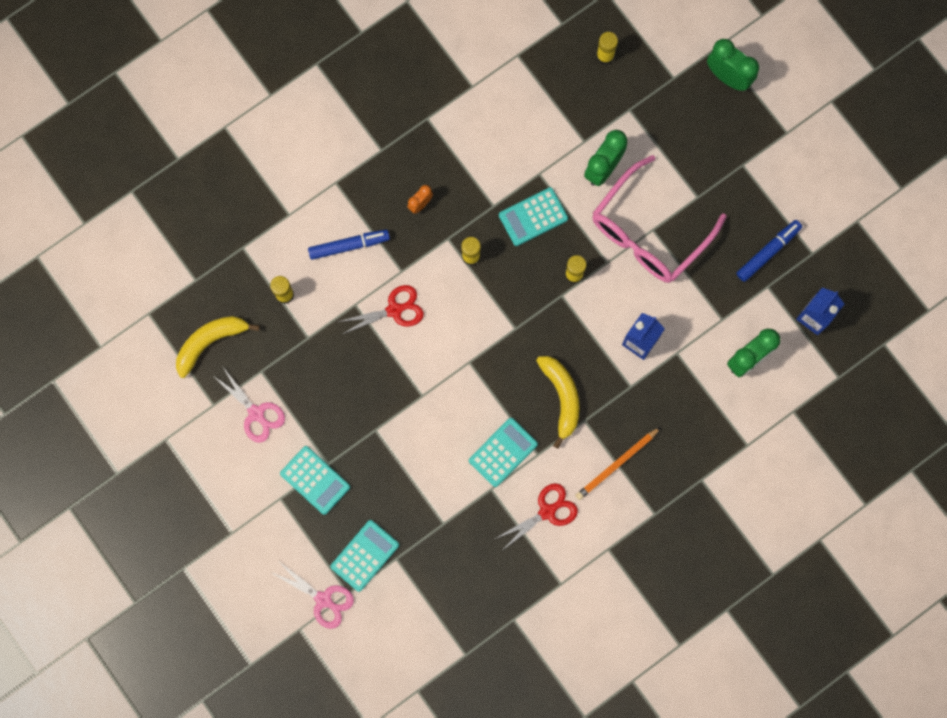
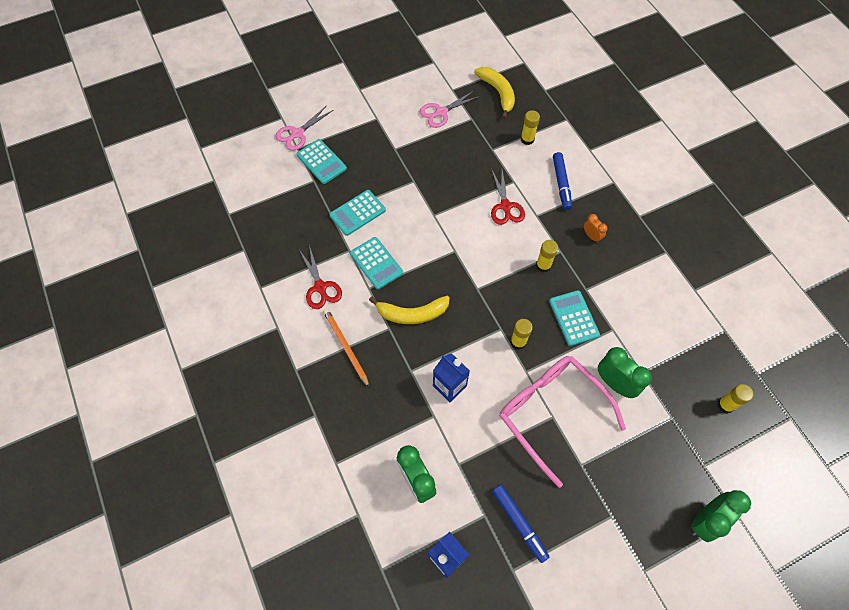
camera: 100 degrees right, 15 degrees down
turquoise calculator [280,446,350,515] -> turquoise calculator moved to [329,190,386,236]

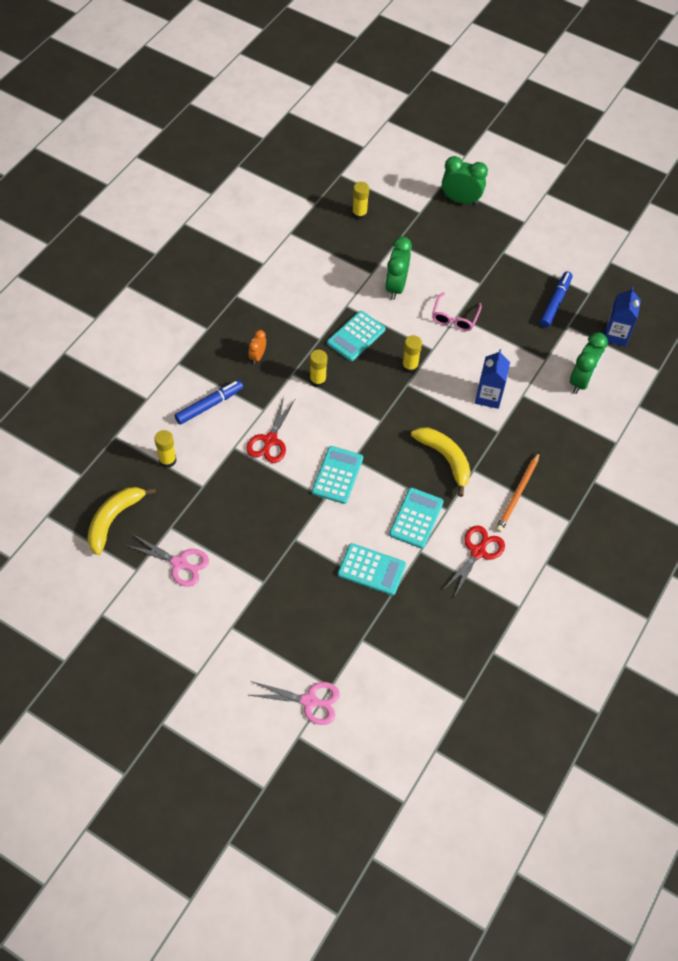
camera: 125 degrees left, 5 degrees down
turquoise calculator [296,139,347,184] -> turquoise calculator moved to [312,446,363,504]
red scissors [491,170,525,225] -> red scissors turned 150 degrees clockwise [246,396,296,463]
pink glasses [499,356,626,488] -> pink glasses [432,292,482,331], size x0.47

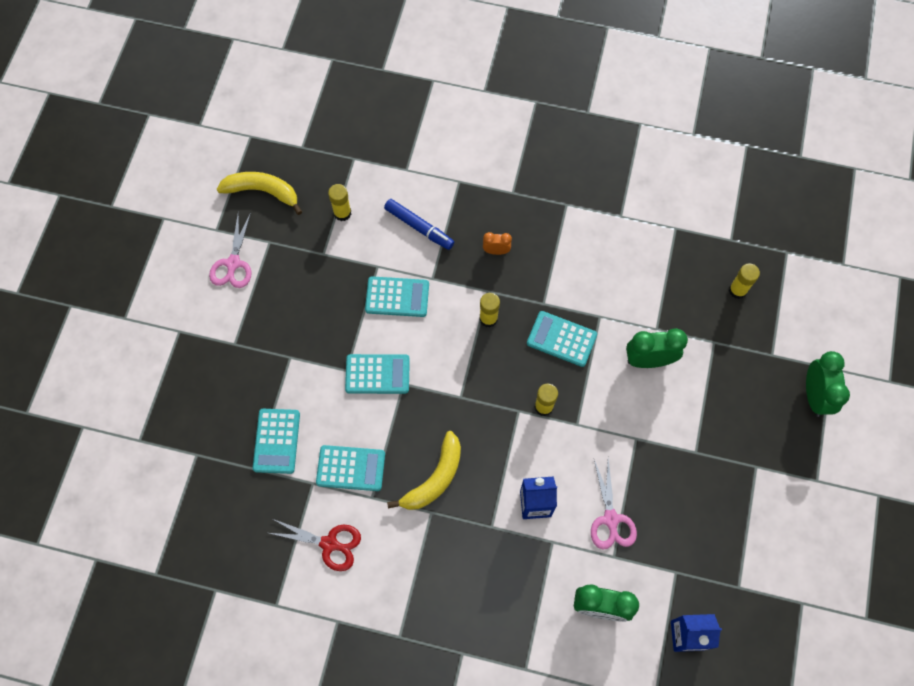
camera: 75 degrees right, 10 degrees up
red scissors [246,396,296,463] -> turquoise calculator [365,276,429,317]
pink scissors [249,681,340,725] -> pink scissors moved to [591,459,637,549]
pink glasses [432,292,482,331] -> none
orange pencil [496,452,540,532] -> none
blue marker [540,271,573,328] -> none

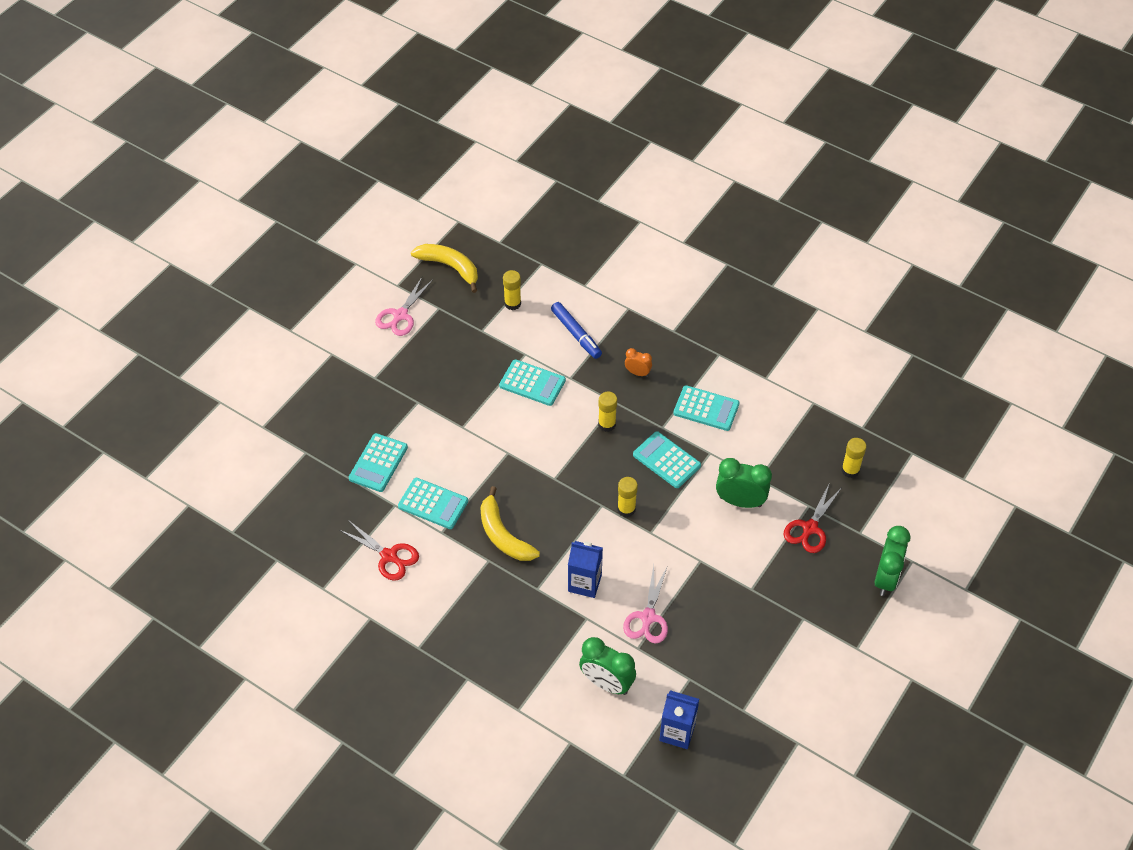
camera: 20 degrees right, 15 degrees down
turquoise calculator [345,354,410,394] -> turquoise calculator moved to [673,385,740,431]
yellow banana [387,431,461,510] -> yellow banana turned 90 degrees clockwise [480,486,540,561]
none -> red scissors [784,482,842,553]

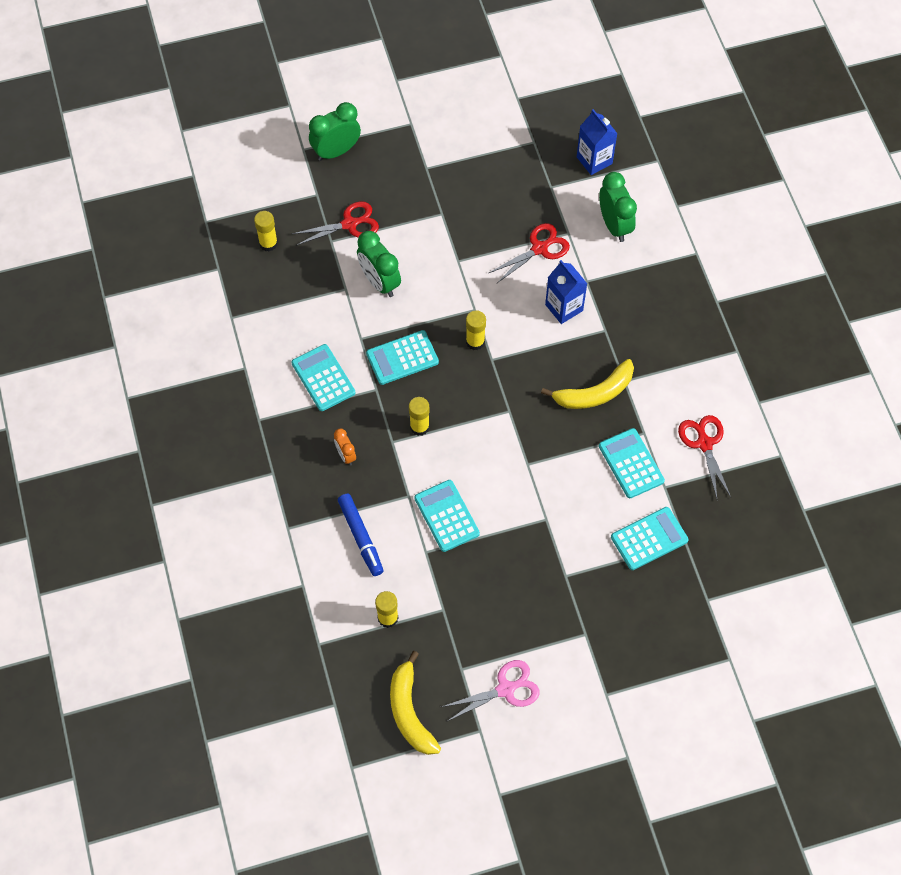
camera: 140 degrees left, 10 degrees up
yellow banana [480,486,540,561] -> yellow banana turned 60 degrees clockwise [541,359,634,409]
blue marker [551,302,602,359] -> blue marker turned 150 degrees clockwise [338,494,384,576]
pink scissors [623,565,668,644] -> red scissors [489,223,570,283]
turquoise calculator [633,431,701,488] -> turquoise calculator turned 75 degrees clockwise [366,330,439,385]

